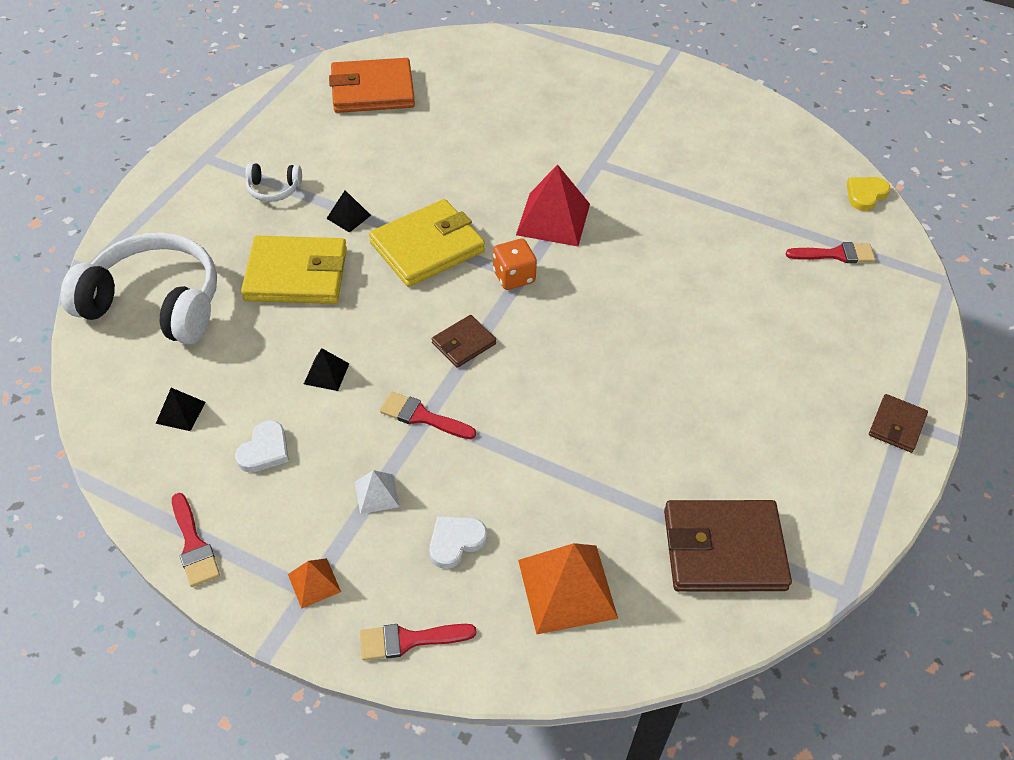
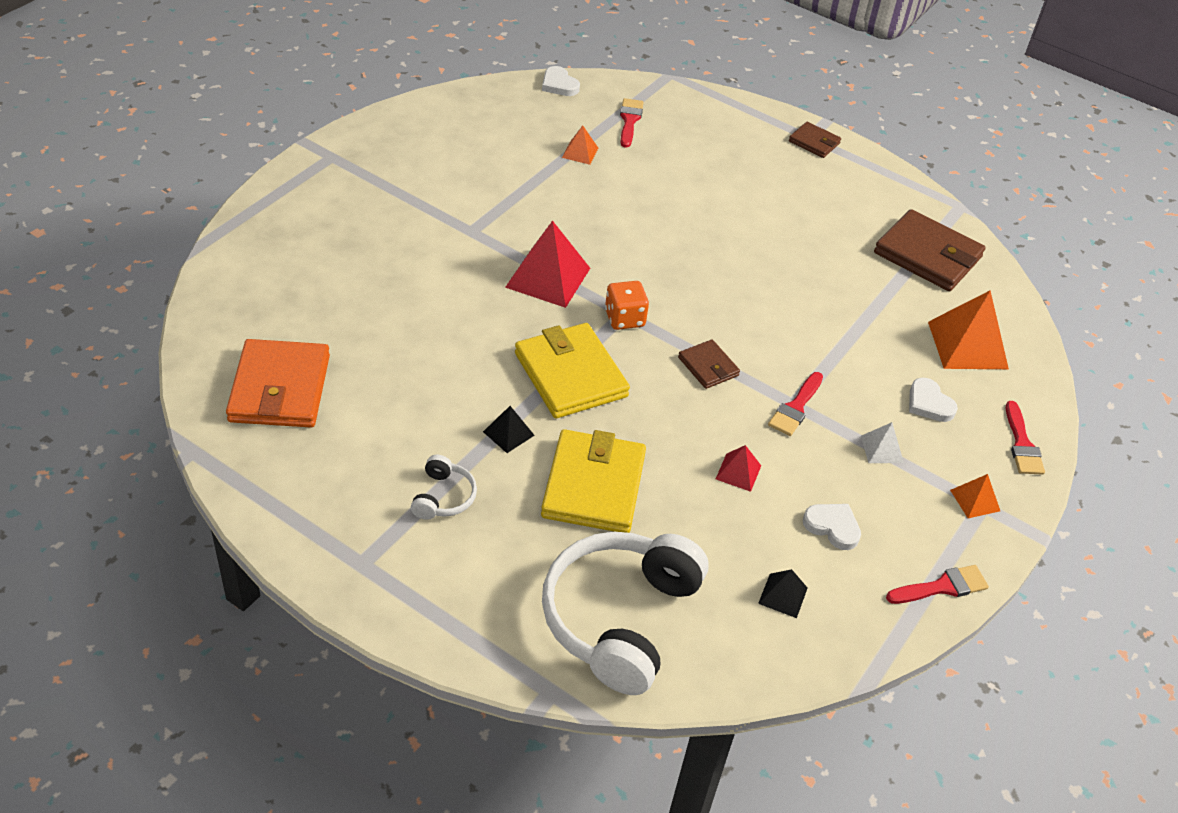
camera: 85 degrees left, 5 degrees down
black pyramid [304,348,349,391] -> red pyramid [716,445,761,492]
brown wallet [664,500,792,592] -> brown wallet turned 60 degrees counterclockwise [874,209,986,291]
yellow heart [846,177,890,211] -> white heart [542,66,580,96]
none -> orange pyramid [562,125,598,165]

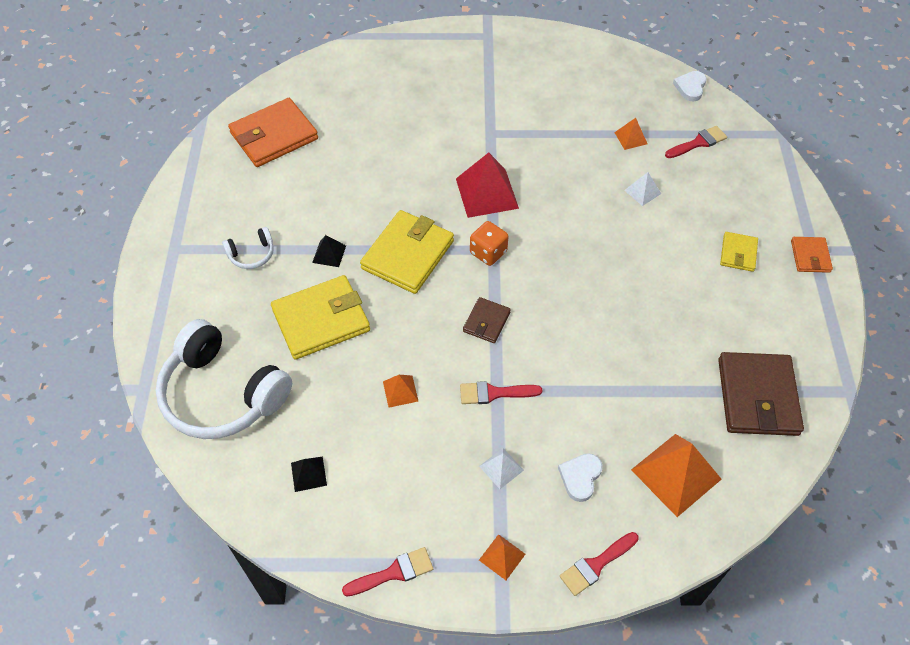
camera: 60 degrees right, 10 degrees up
white headphones [542,532,709,695] -> white headphones turned 135 degrees counterclockwise [155,319,292,439]
red pyramid [716,445,761,492] -> orange pyramid [383,375,418,408]
brown wallet [789,122,841,158] -> orange wallet [791,237,833,273]
white heart [803,504,861,550] -> none
red brush [886,565,989,604] -> red brush turned 60 degrees counterclockwise [342,547,433,596]
none -> white pyramid [624,172,661,206]
none -> yellow wallet [720,232,758,272]

